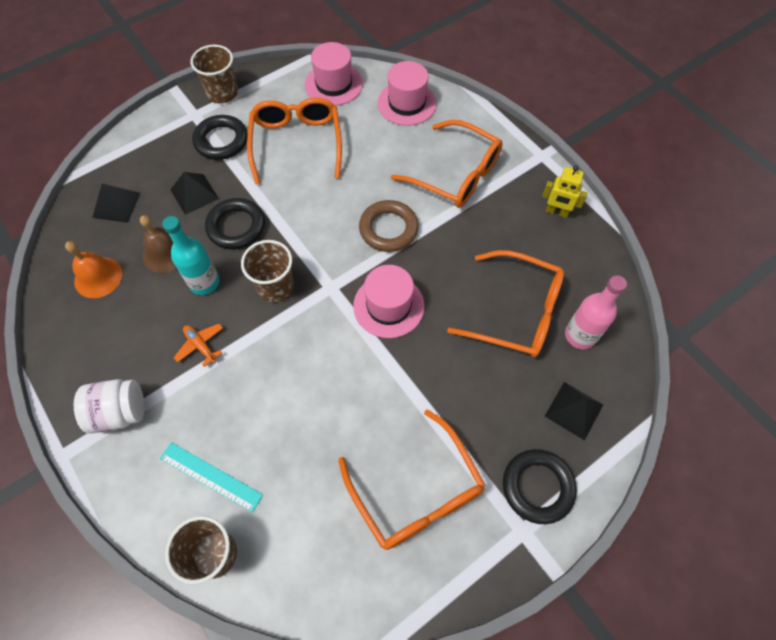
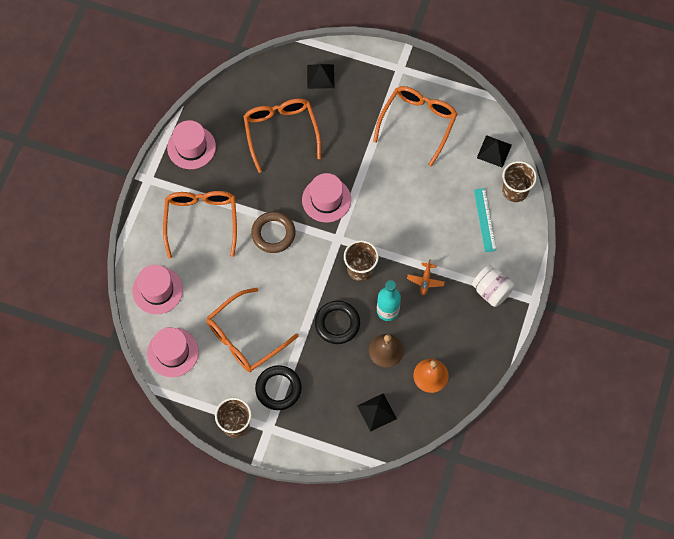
camera: 125 degrees left, 5 degrees up
black pyramid [170,172,219,215] -> black pyramid moved to [477,135,512,168]
black ring [503,449,577,524] -> none
yellow robot [542,165,588,218] -> pink hat [167,120,216,169]
pink bottle [565,275,627,349] -> none

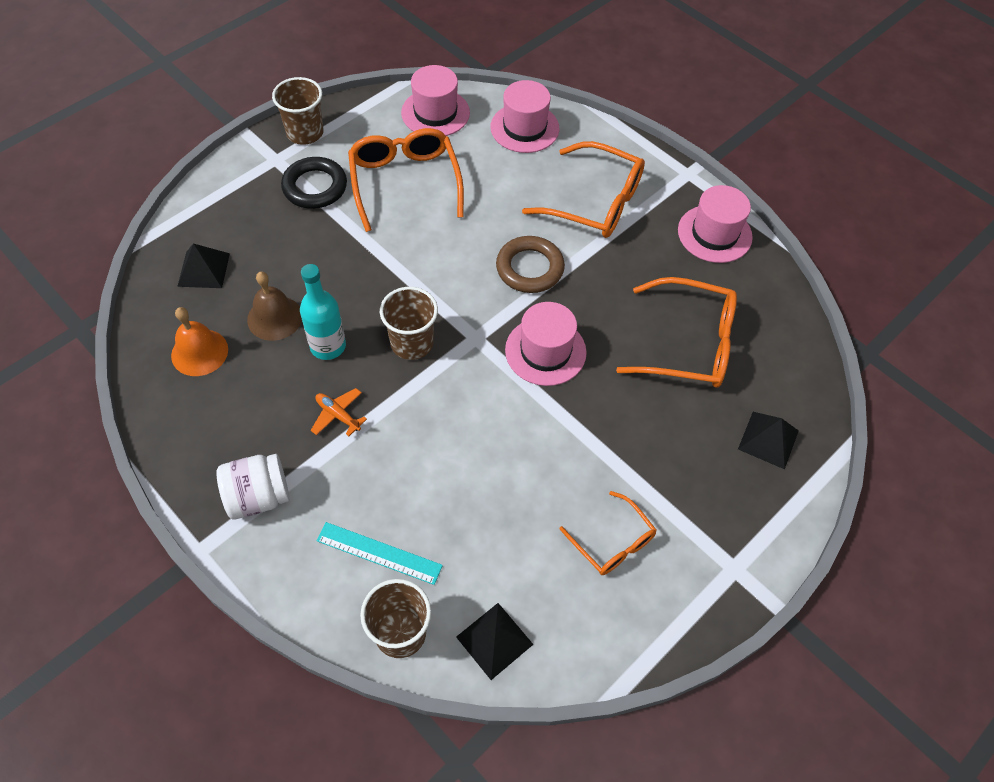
camera: 115 degrees right, 10 degrees down
black ring [315,301,360,344] -> none
orange glasses [373,86,457,167] -> orange glasses [560,491,656,575], size x0.58

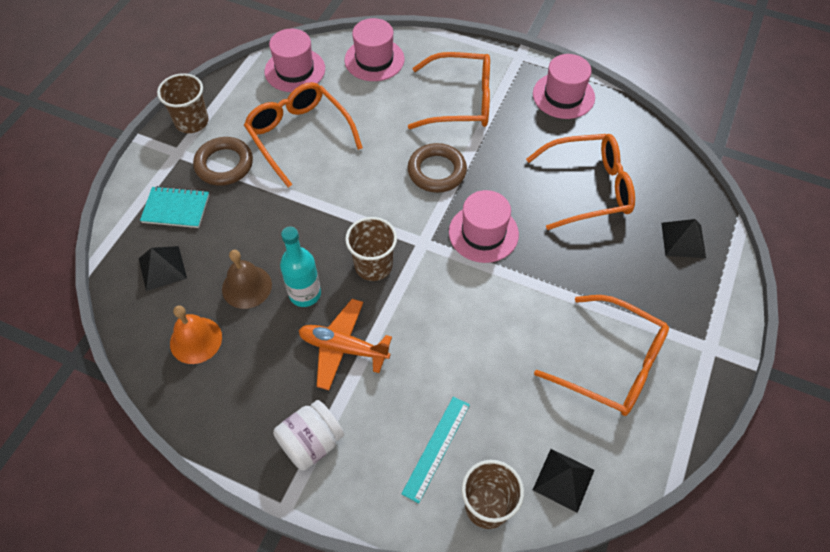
camera: 20 degrees left, 0 degrees up
black ring [281,157,347,209] -> brown ring [193,137,253,186]
orange plane [311,388,367,436] -> orange plane [298,299,392,390], size x1.76
turquoise ruler [317,522,443,585] -> turquoise ruler turned 60 degrees counterclockwise [401,396,470,503]
orange glasses [560,491,656,575] -> orange glasses [534,295,669,416], size x1.73
none -> turquoise notebook [140,186,209,228]

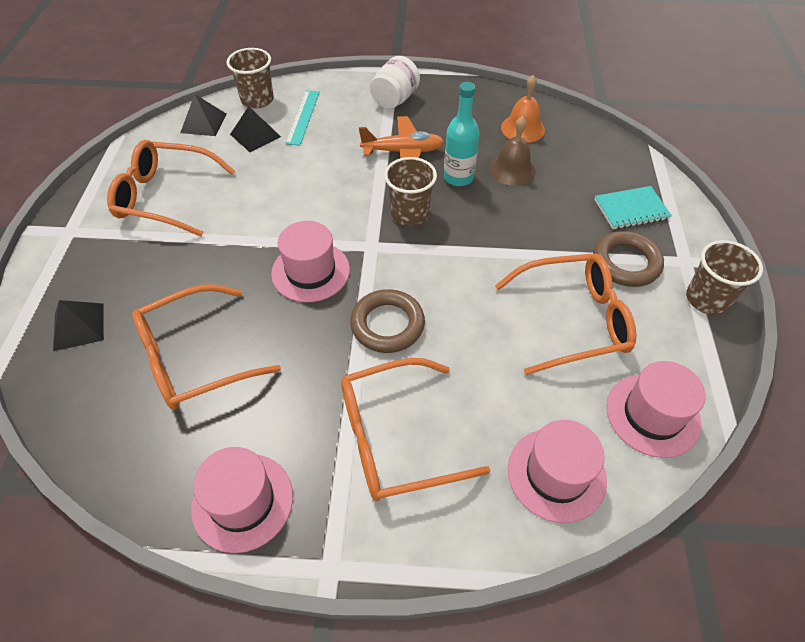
camera: 160 degrees right, 5 degrees down
black pyramid [139,246,187,291] -> black pyramid moved to [230,106,281,152]
orange glasses [244,82,363,187] -> orange glasses turned 45 degrees counterclockwise [495,254,636,375]

